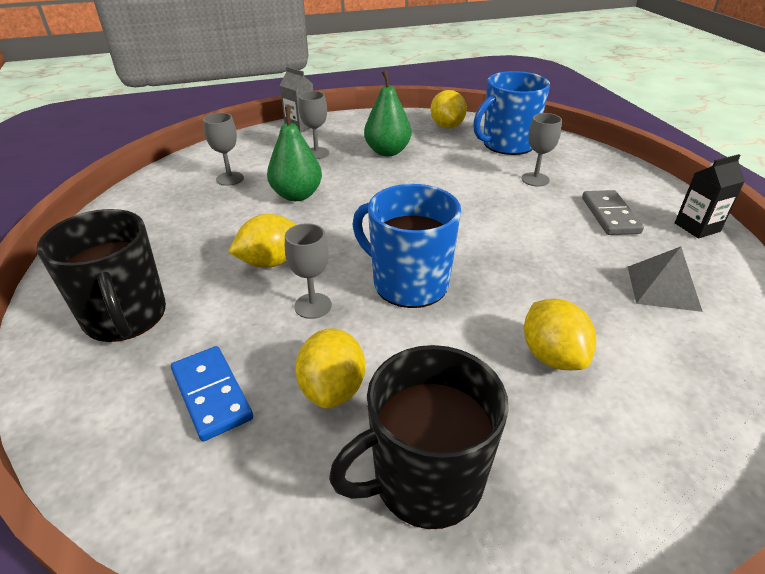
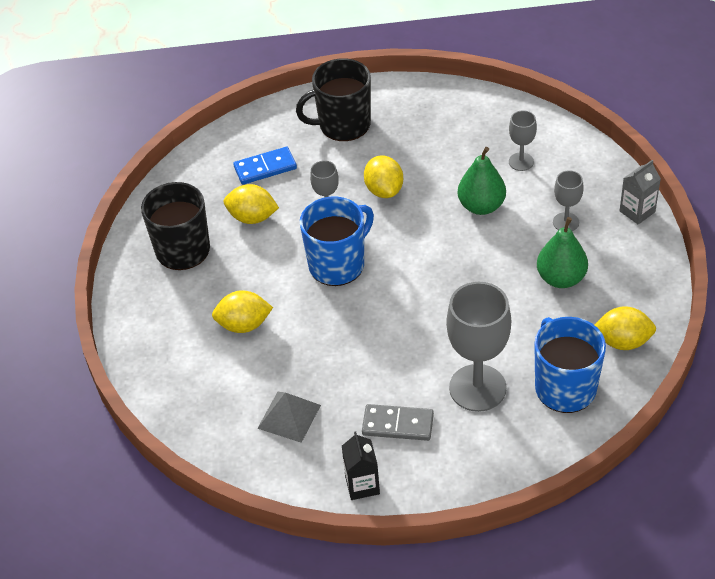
camera: 105 degrees right, 10 degrees up
grey goblet [522,113,562,187] -> grey goblet [446,282,511,412], size x1.98

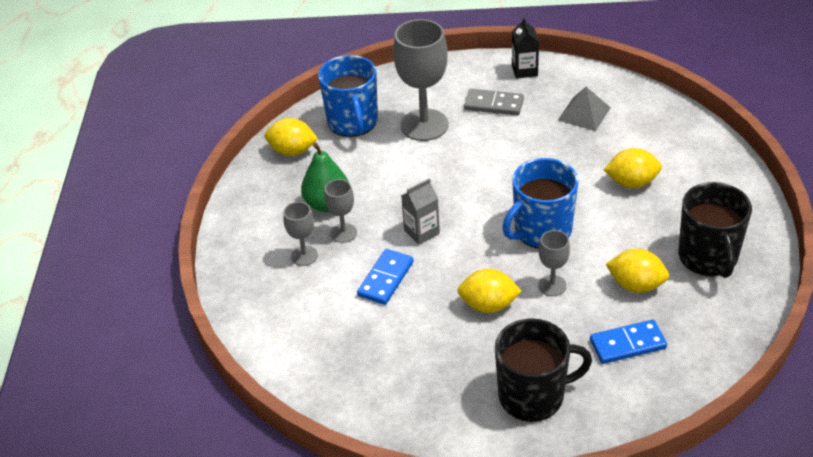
camera: 175 degrees left, 5 degrees down
yellow lemon [364,155,403,198] -> yellow lemon turned 75 degrees counterclockwise [457,269,522,313]
green pear [458,147,506,215] -> blue domino [357,249,414,305]
grey goblet [509,110,537,171] -> grey goblet moved to [324,179,357,243]
grey carton [619,160,661,225] -> grey carton moved to [401,178,440,245]

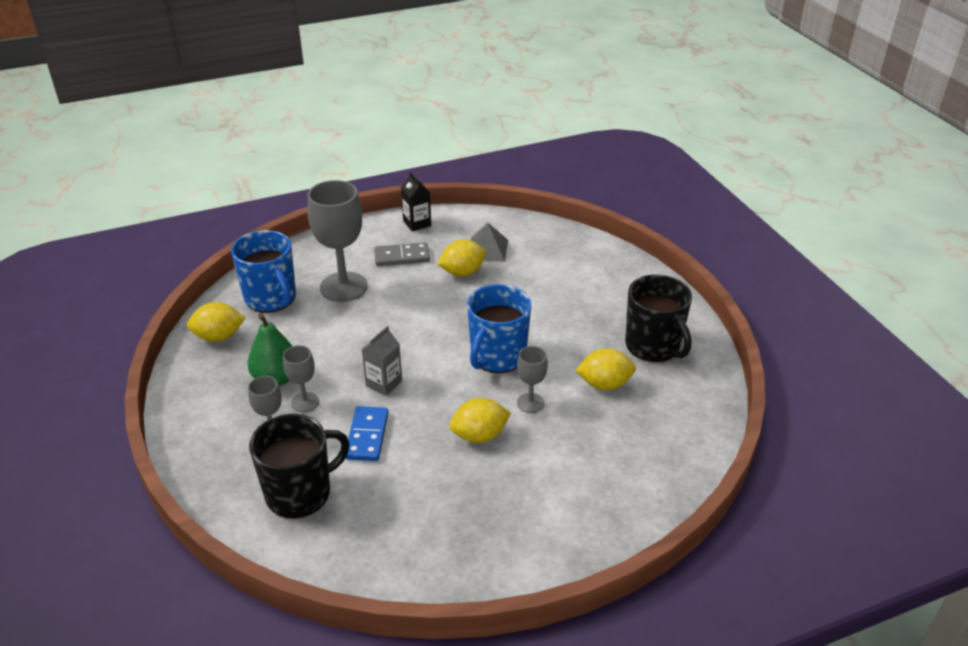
camera: 25 degrees left, 5 degrees down
black mug [495,318,592,422] -> black mug moved to [249,414,349,519]
blue domino [590,320,667,364] -> none
yellow lemon [604,148,662,188] -> yellow lemon moved to [437,240,486,276]

